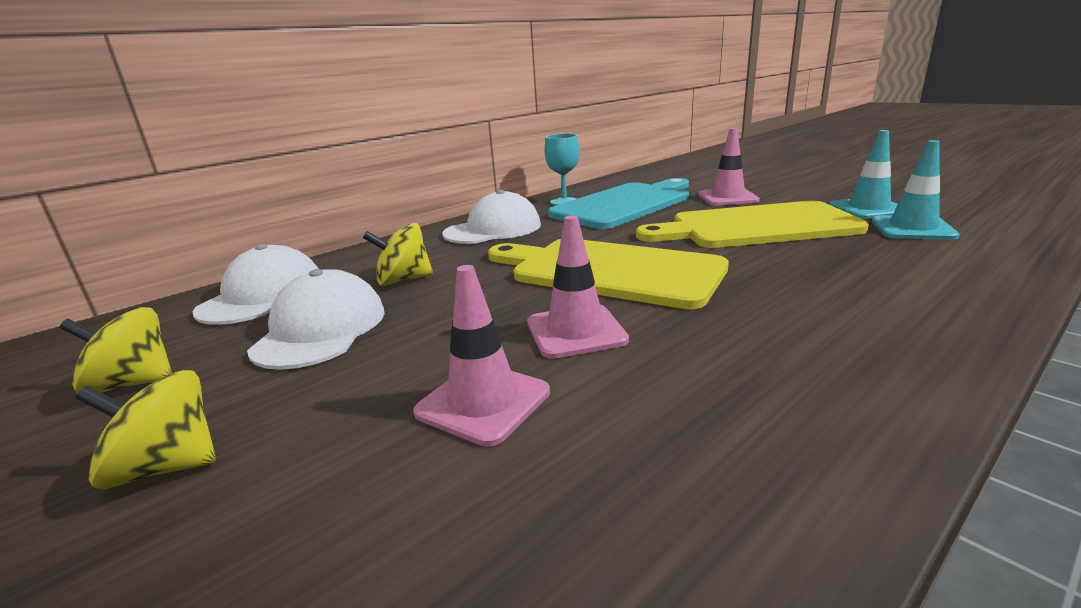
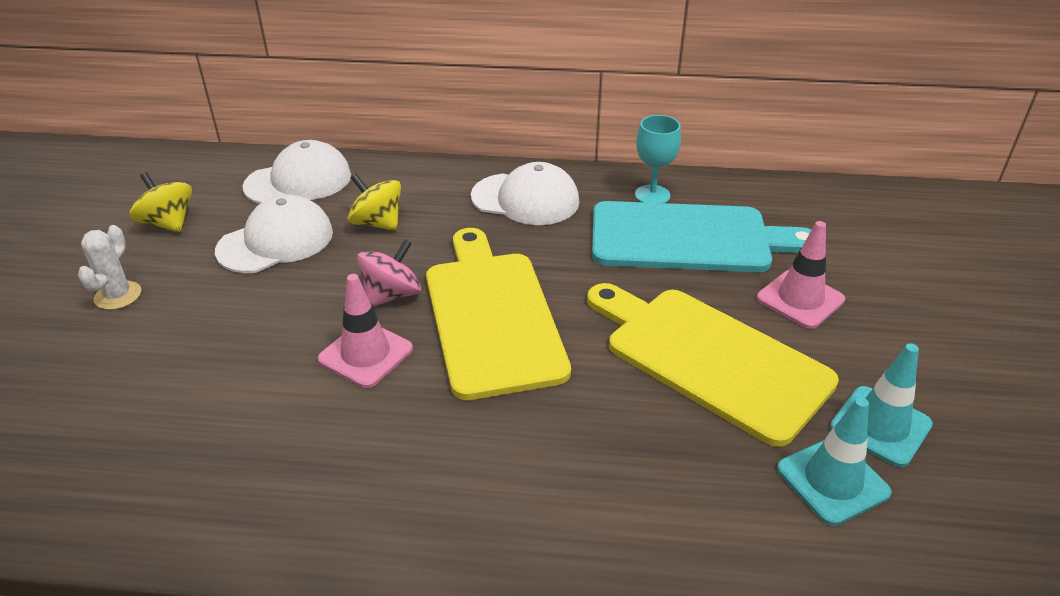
camera: 45 degrees right, 15 degrees up
yellow spinning top [76,370,216,489] -> white cactus [78,225,141,310]
pink traffic cone [413,265,550,447] -> none
none -> pink spinning top [357,239,421,307]

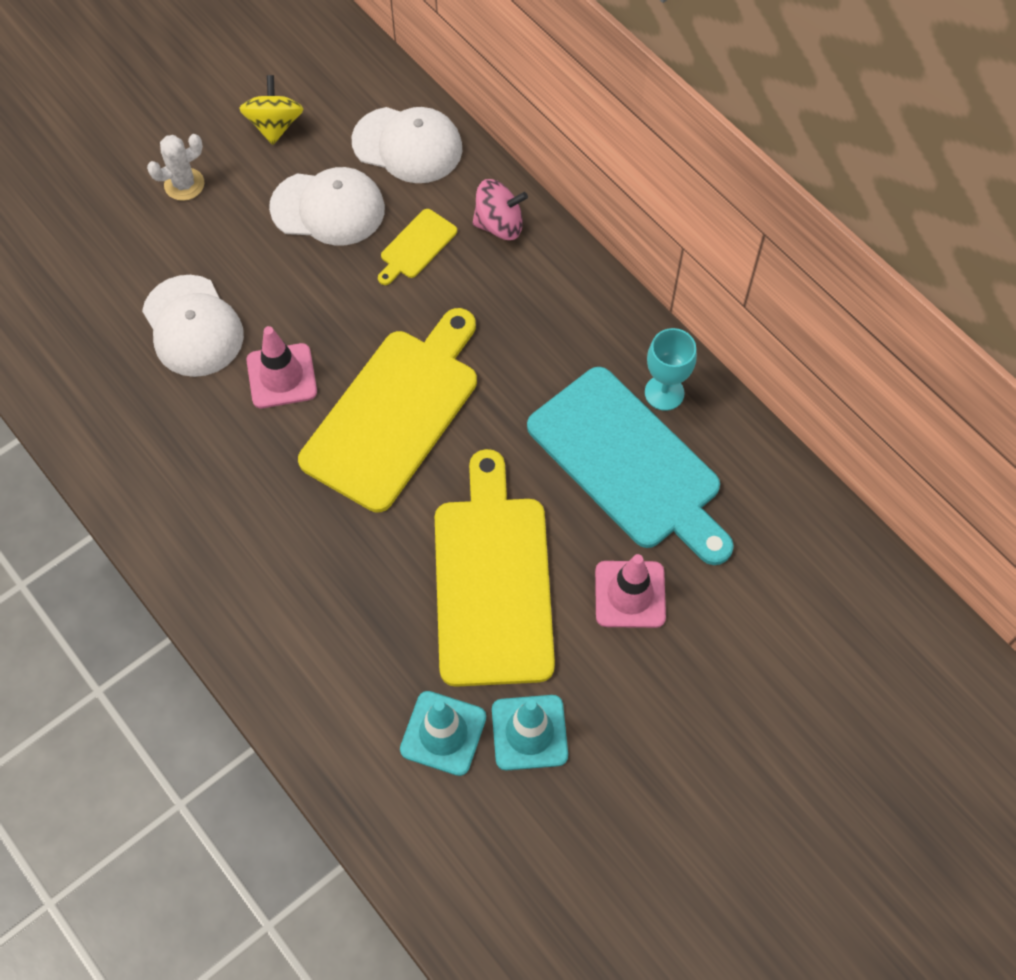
camera: 45 degrees right, 25 degrees up
yellow spinning top [347,174,401,231] -> yellow cutting board [378,209,457,285]
pink spinning top [357,239,421,307] -> pink spinning top moved to [472,179,528,240]
white cap [471,162,579,225] -> white cap moved to [142,275,244,377]

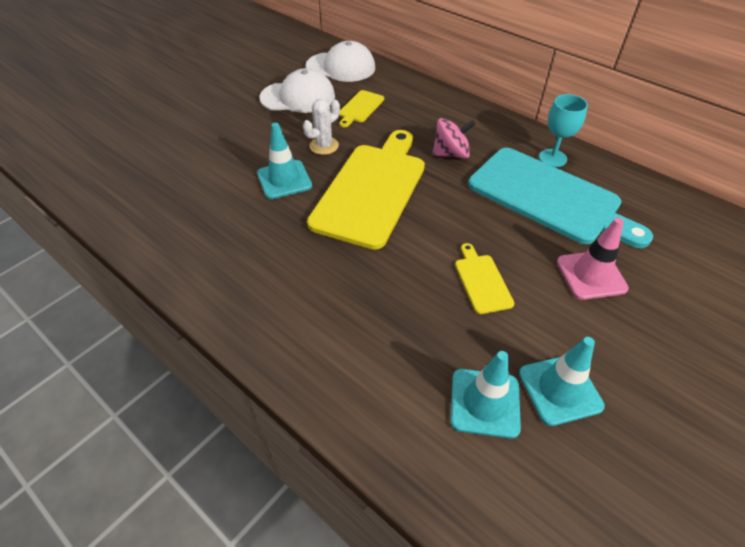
camera: 10 degrees left, 15 degrees down
white cap [142,275,244,377] -> none
white cactus [147,134,204,201] -> white cactus moved to [303,99,340,155]
yellow spinning top [239,75,303,145] -> none
pink traffic cone [246,326,317,408] -> turquoise traffic cone [257,123,312,199]
yellow cutting board [435,449,555,687] -> yellow cutting board [455,243,514,314], size x0.43
pink spinning top [472,179,528,240] -> pink spinning top moved to [433,118,476,159]

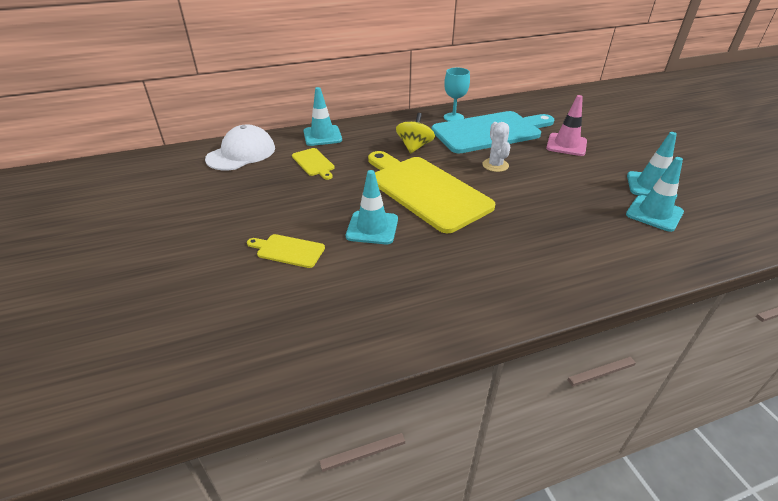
camera: 60 degrees left, 10 degrees down
white cap [259,68,335,113] -> none
white cactus [303,99,340,155] -> white cactus moved to [482,122,510,172]
pink spinning top [433,118,476,159] -> yellow spinning top [396,113,435,153]
yellow cutting board [455,243,514,314] -> yellow cutting board moved to [247,234,325,268]
none -> turquoise traffic cone [303,87,342,146]

